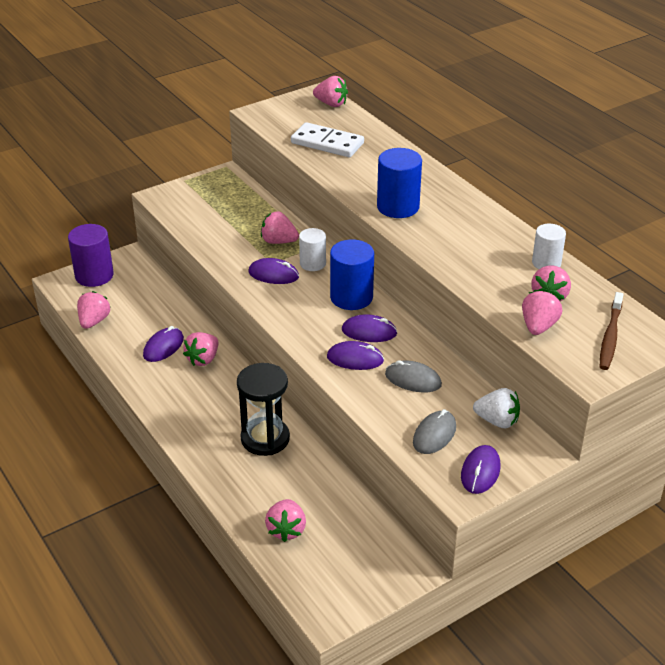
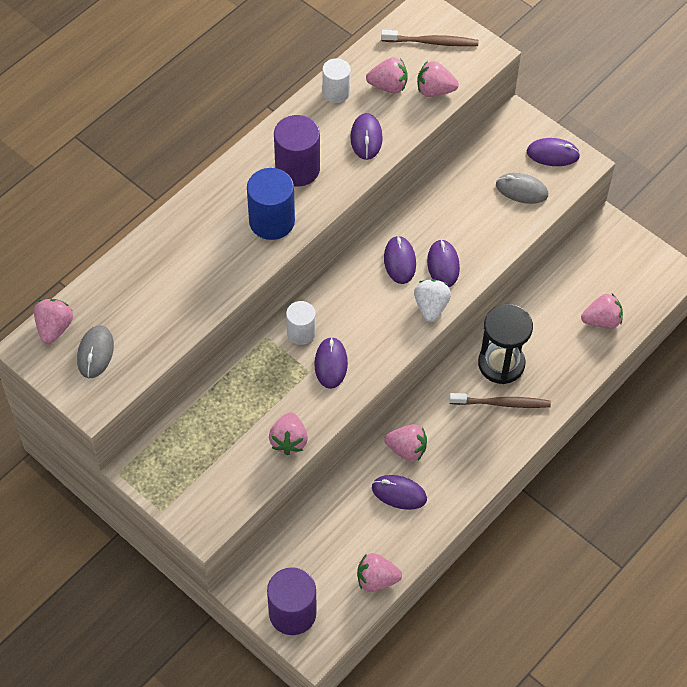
camera: 105 degrees left, 20 degrees up
pink strawberry [261,211,299,244] -> pink strawberry moved to [269,412,308,455]
white domino [291,122,364,157] -> none
blue cylinder [330,239,374,310] -> none
grey mouse [385,360,442,392] -> grey mouse moved to [77,325,114,378]
white strawberry [473,388,520,428] -> white strawberry moved to [414,279,451,322]
none -> purple cylinder [274,115,320,186]
none -> purple mouse [350,113,383,160]
none -> brown toothbrush [450,393,551,408]

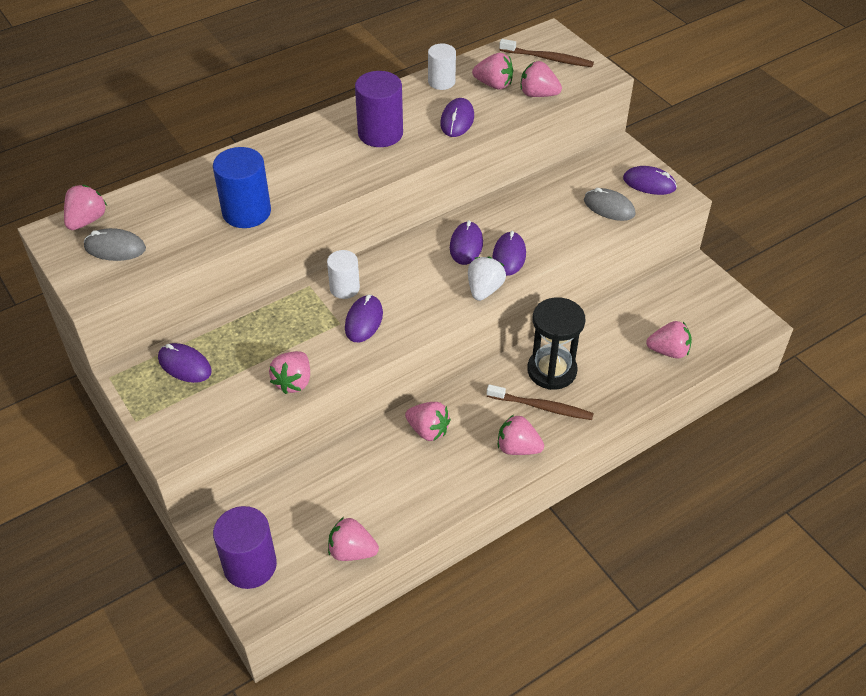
camera: 15 degrees right, 10 degrees down
grey mouse [77,325,114,378] -> grey mouse turned 75 degrees clockwise [84,228,146,261]
blue cylinder [247,168,295,240] -> blue cylinder moved to [213,147,271,228]
purple mouse [372,475,427,510] -> purple mouse moved to [158,343,212,383]
none -> pink strawberry [498,415,544,455]

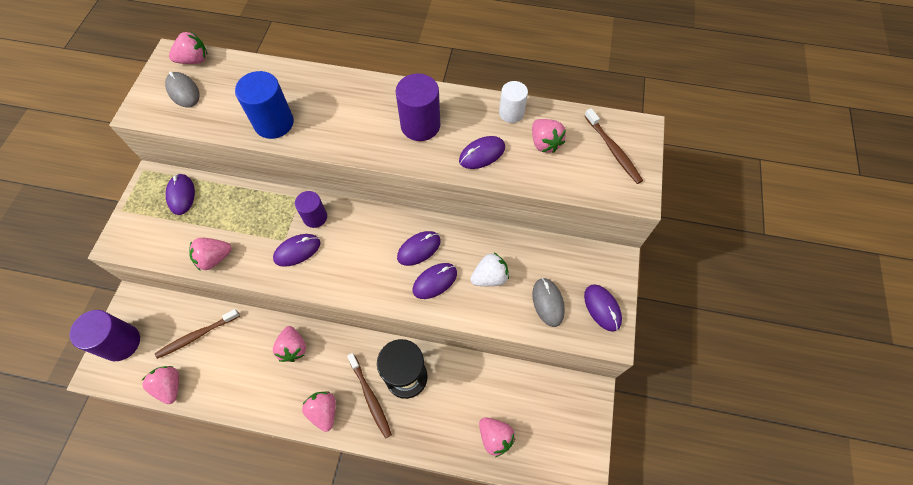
camera: 45 degrees right, 15 degrees up
white cylinder [327,250,360,299] -> purple cylinder [295,191,327,228]
white strawberry [468,256,506,301] -> white strawberry moved to [470,253,509,286]
pink strawberry [520,61,562,97] -> none
none -> brown toothbrush [155,309,240,359]

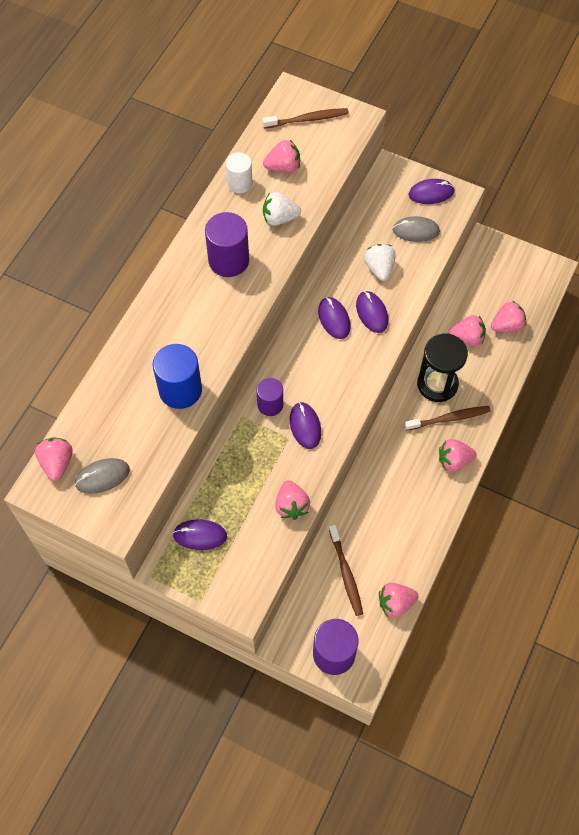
camera: 75 degrees left, 0 degrees up
pink strawberry [273,326,306,362] -> pink strawberry moved to [449,315,486,346]
purple mouse [459,136,505,169] -> white strawberry [263,192,301,226]

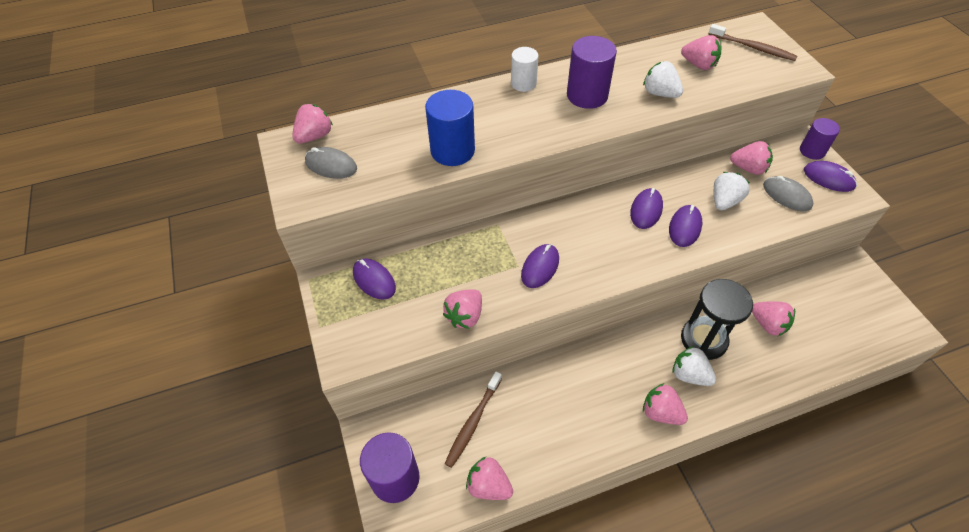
camera: 45 degrees right, 10 degrees down
white cylinder [226,152,253,193] -> white cylinder moved to [511,47,538,92]
purple cylinder [257,378,283,416] -> purple cylinder moved to [800,118,840,160]
brown toothbrush [405,406,491,431] -> white strawberry [673,346,716,386]
pink strawberry [491,301,526,332] -> pink strawberry moved to [730,141,773,175]

